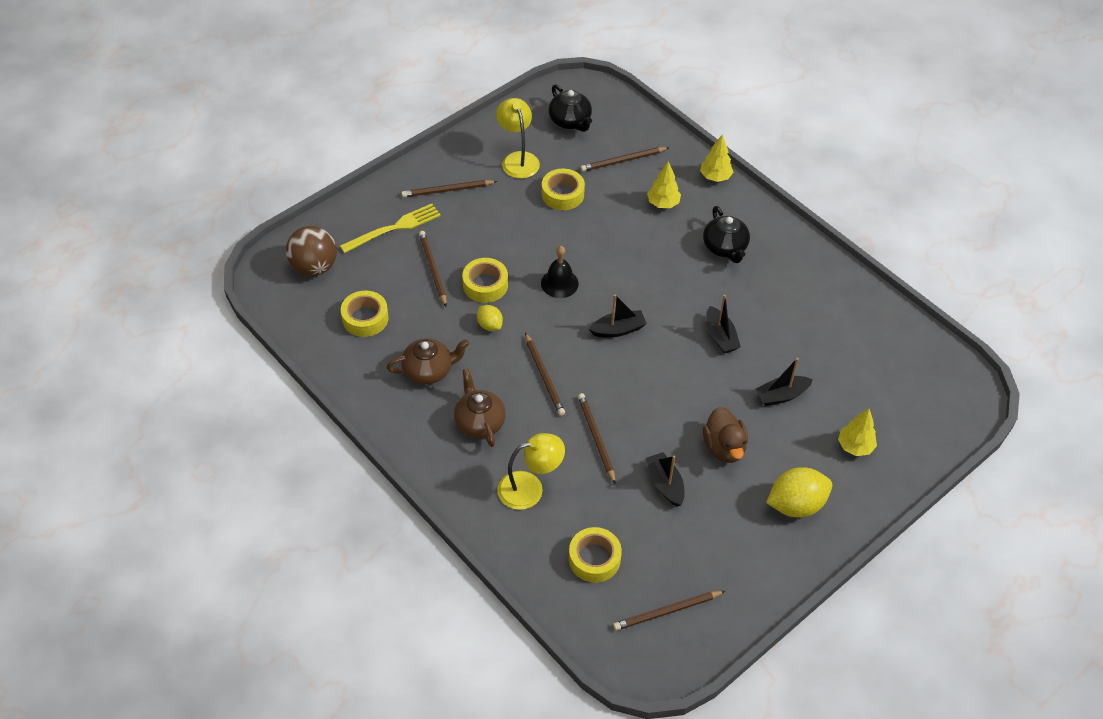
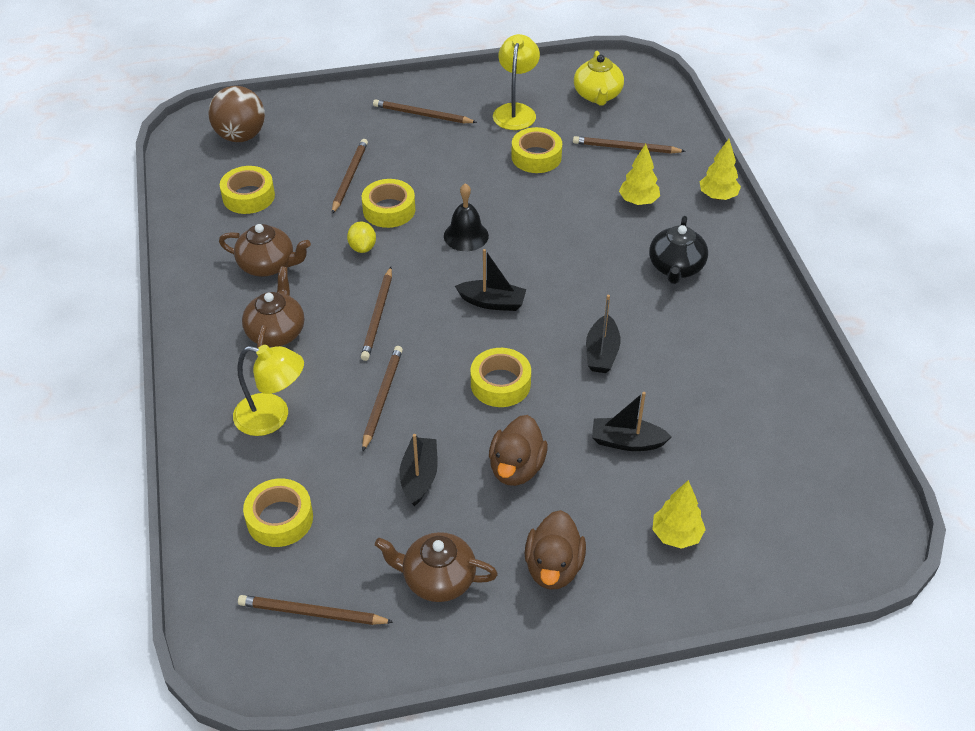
camera: 30 degrees right, 5 degrees down
yellow fork [340,204,441,253] -> none
black teapot [549,84,592,132] -> yellow teapot [574,51,624,106]
yellow lemon [766,467,832,518] -> brown duck [524,510,586,590]
none -> brown teapot [375,532,498,602]
none -> yellow tape [471,348,531,407]

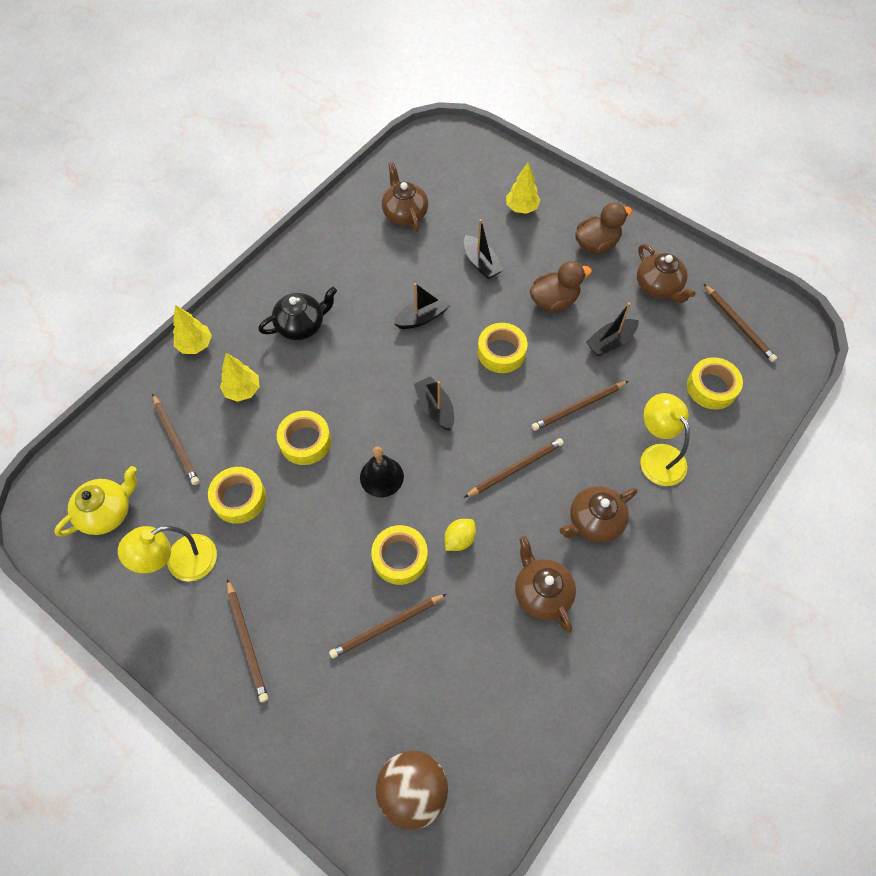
camera: 130 degrees left, 15 degrees up
yellow tape [220,166,275,214] -> yellow tape moved to [277,411,331,465]
none -> brown teapot [382,162,428,232]

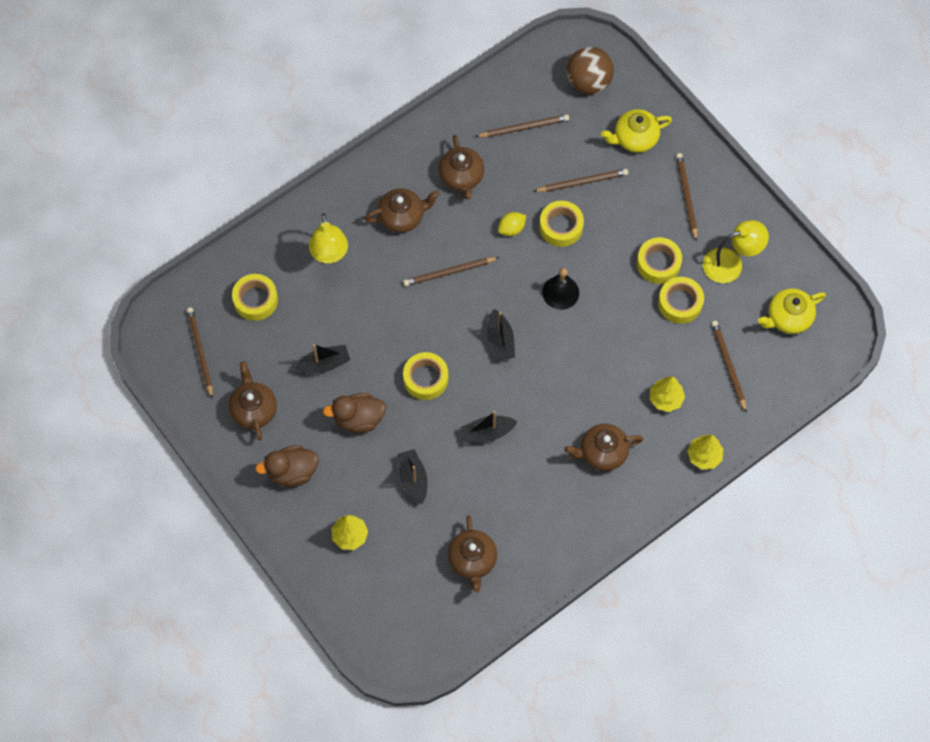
camera: 165 degrees left, 5 degrees up
black teapot [258,287,337,340] -> brown teapot [564,424,643,471]
yellow tape [277,411,331,465] -> yellow tape moved to [637,237,682,284]
brown pencil [531,381,628,431] -> brown pencil moved to [475,114,569,137]
none -> yellow teapot [601,109,672,153]

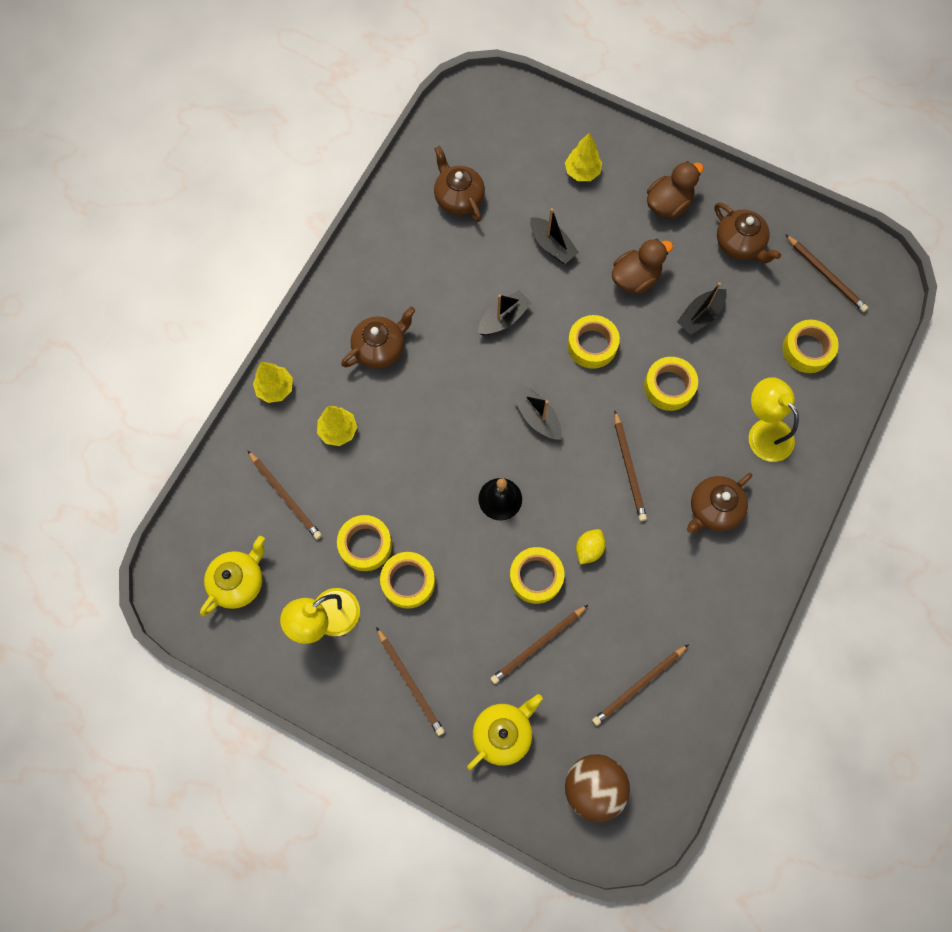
camera: 155 degrees right, 5 degrees up
brown pencil [403,257,499,286] -> brown pencil turned 120 degrees clockwise [614,411,647,521]
brown teapot [439,135,484,199] -> none
none -> yellow tape [644,357,698,411]

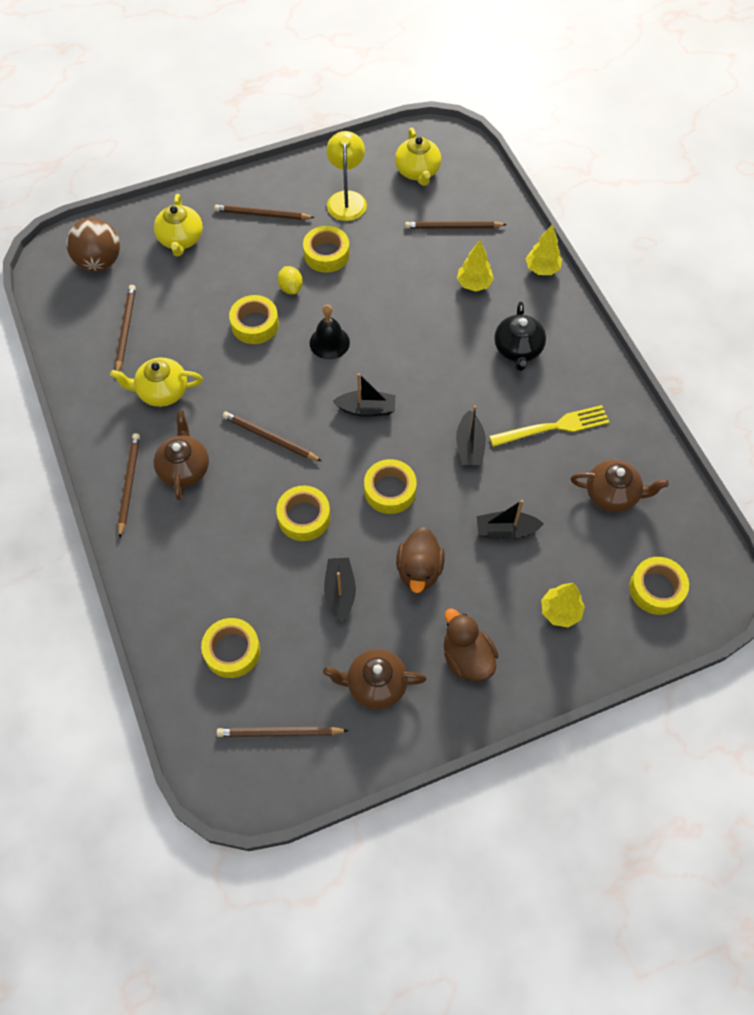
camera: 130 degrees right, 10 degrees down
yellow tape [337,515,392,571] -> yellow tape moved to [629,557,689,615]
brown teapot [341,307,415,369] -> black teapot [494,301,546,371]
brown pencil [490,605,588,684] -> brown pencil moved to [118,433,140,539]
yellow lemon [576,529,606,564] -> yellow lemon moved to [277,266,303,295]
brown duck [647,161,704,218] -> brown duck turned 150 degrees clockwise [444,608,498,681]
yellow lamp [749,377,799,462] -> none
none -> yellow teapot [110,358,203,407]
none -> yellow fork [489,405,610,447]

